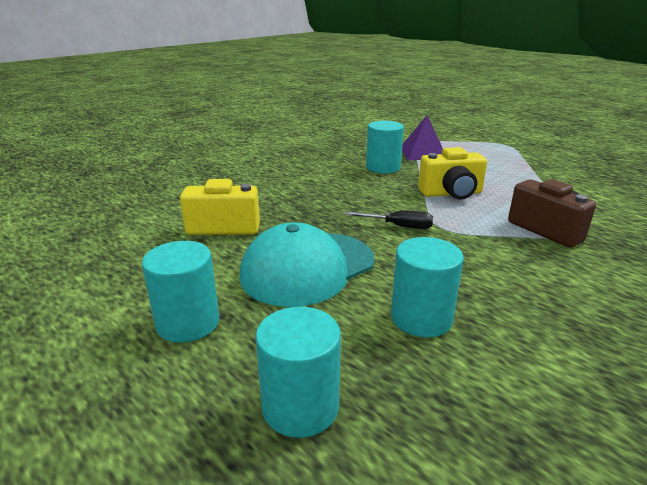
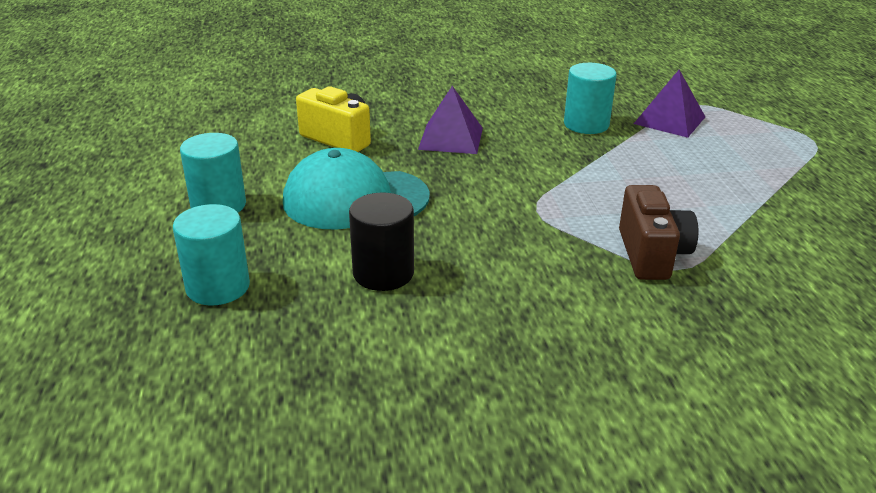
camera: 35 degrees right, 5 degrees up
black screwdriver [345,210,433,229] -> none
turquoise cylinder [391,237,464,338] -> black cylinder [349,193,414,291]
yellow camera [418,147,487,199] -> none
none -> purple pyramid [418,86,483,154]

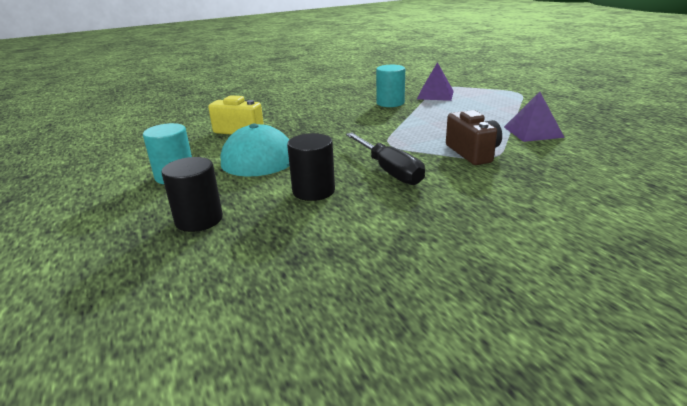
camera: 15 degrees left, 5 degrees down
turquoise cylinder [173,204,250,305] -> black cylinder [162,157,223,232]
purple pyramid [418,86,483,154] -> purple pyramid moved to [504,92,565,142]
none -> black screwdriver [346,132,425,185]

